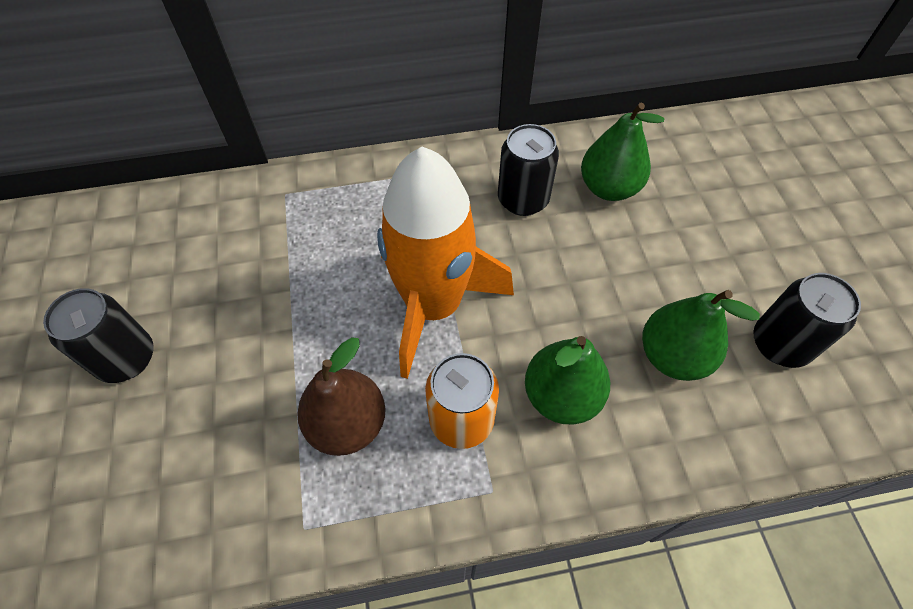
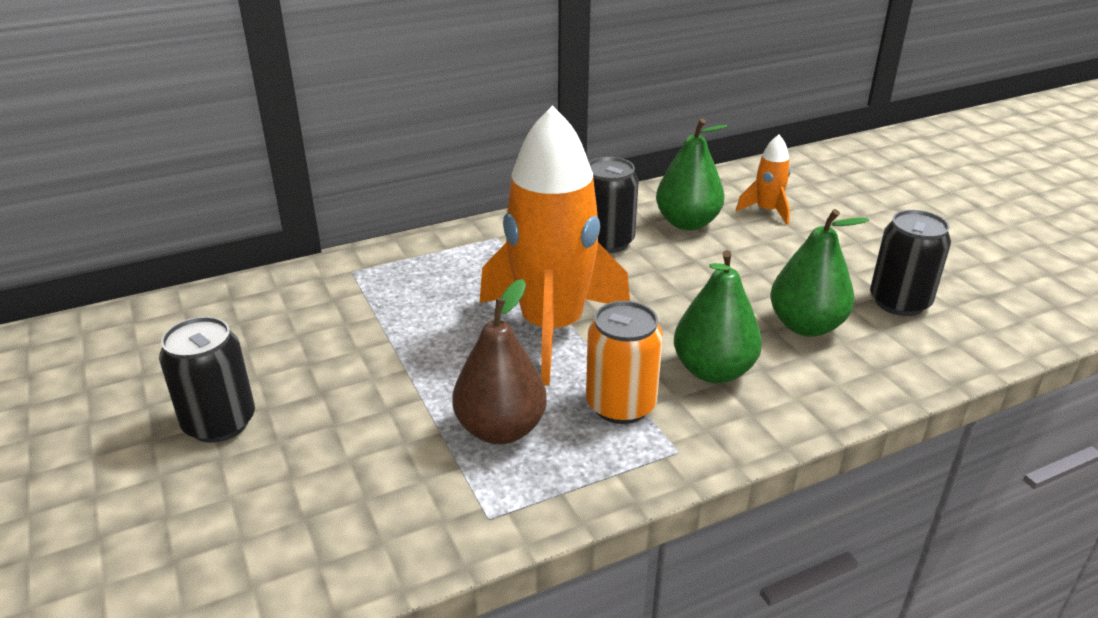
camera: 15 degrees left, 25 degrees down
none -> orange rocket [736,135,791,225]

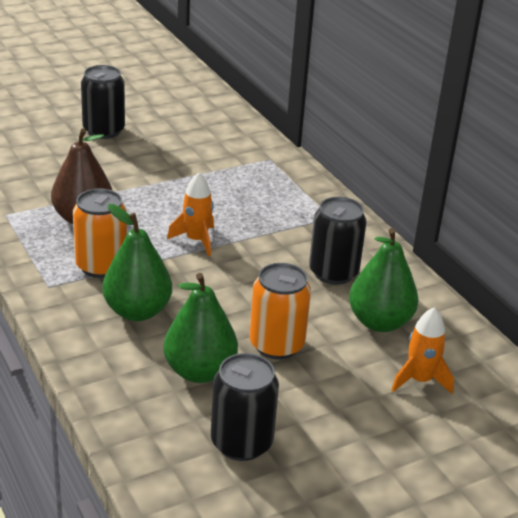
camera: 85 degrees right, 0 degrees up
orange rocket [480,105,630,385] -> orange rocket [167,173,214,256], size x0.43
none -> orange can [250,263,311,359]

